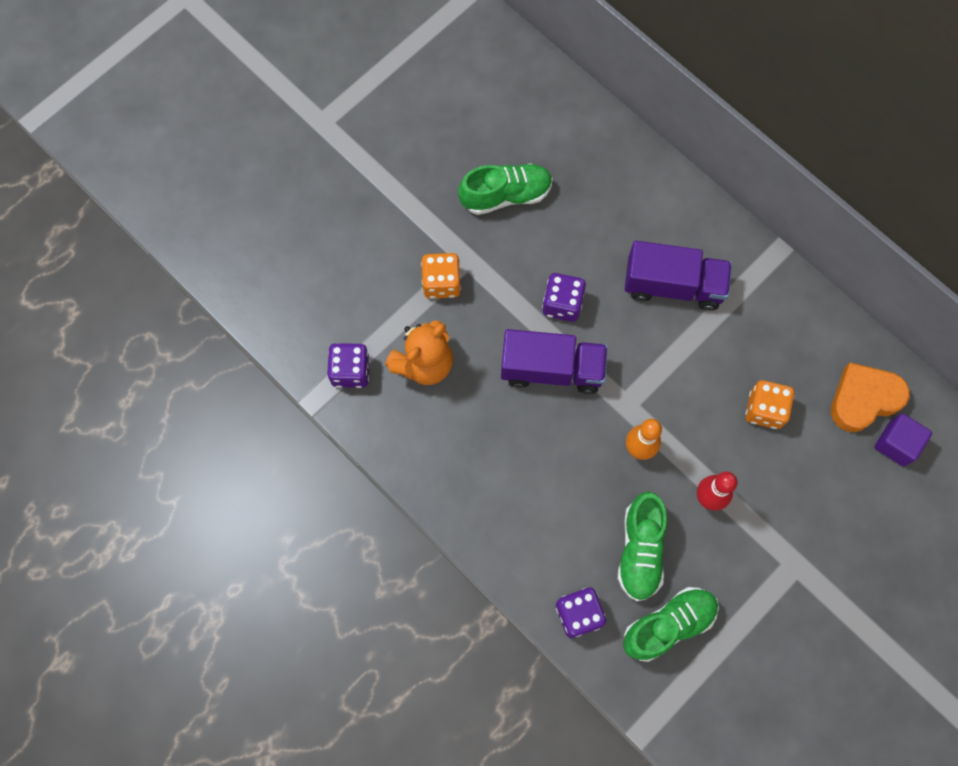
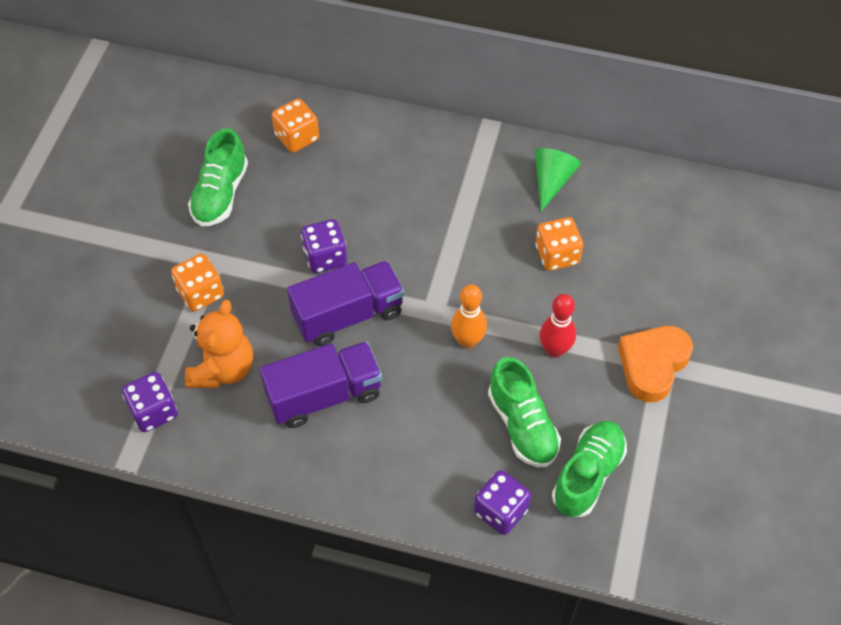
camera: 30 degrees left, 15 degrees down
green shoe [458,163,553,215] -> green shoe turned 150 degrees clockwise [188,128,248,226]
purple truck [625,241,732,311] -> purple truck moved to [260,342,382,428]
orange heart [831,362,910,432] -> orange heart moved to [618,326,693,402]
purple cube [875,414,932,467] -> none
none -> orange dice [272,98,319,153]
none -> green cone [535,148,581,212]

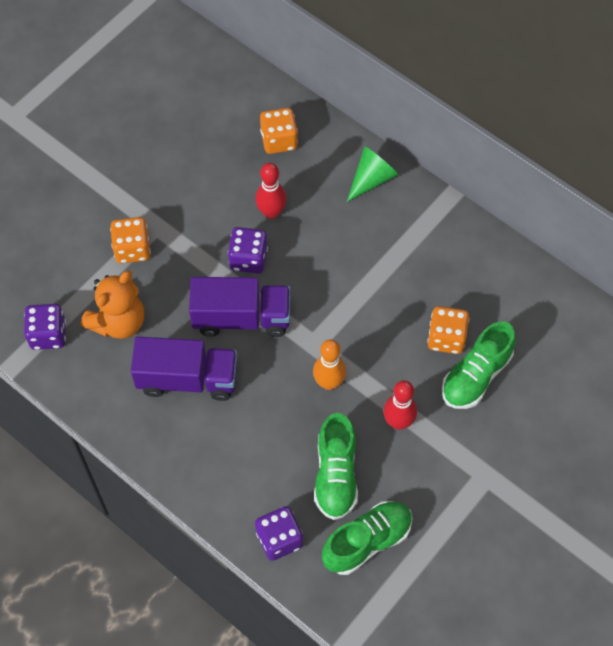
camera: 25 degrees right, 5 degrees up
green shoe [188,128,248,226] -> green shoe moved to [442,321,516,409]
green cone [535,148,581,212] -> green cone moved to [347,146,398,202]
orange heart [618,326,693,402] -> none
none -> red bowling pin [255,163,287,219]

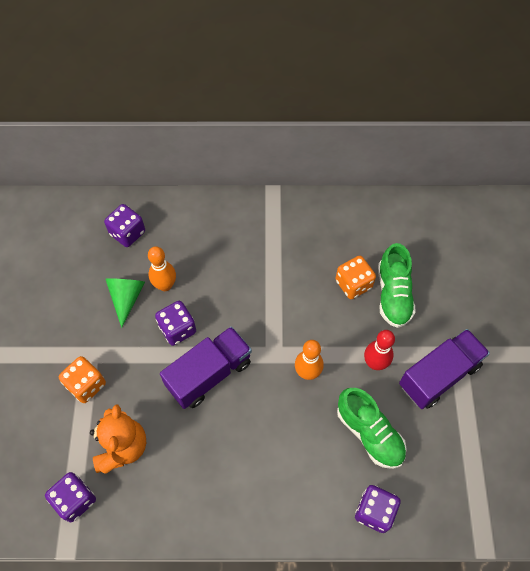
camera: 40 degrees left, 0 degrees up
purple truck [131,337,237,401] -> purple truck moved to [399,329,490,409]
red bowling pin [255,163,287,219] -> orange bowling pin [148,246,176,291]
orange dice [260,108,298,154] -> purple dice [104,204,145,247]
green shoe [322,501,413,575] -> none
green cone [347,146,398,202] -> green cone moved to [106,278,145,328]

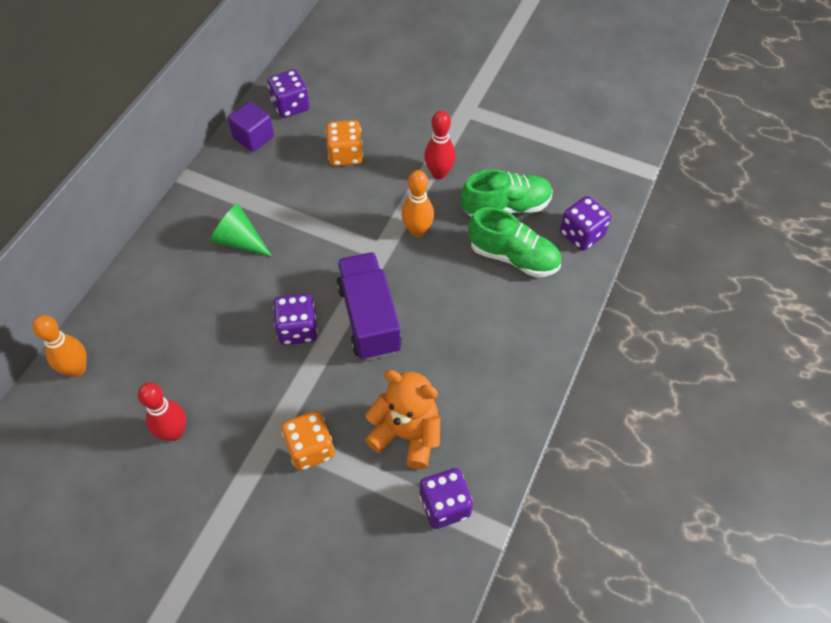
camera: 65 degrees left, 5 degrees down
purple dice [104,204,145,247] -> purple dice moved to [268,70,309,118]
green cone [106,278,145,328] -> green cone moved to [210,203,272,256]
orange bowling pin [148,246,176,291] -> orange bowling pin moved to [32,315,87,377]
green shoe [378,243,416,328] -> green shoe moved to [468,207,561,277]
purple truck [399,329,490,409] -> none
none -> red bowling pin [138,383,186,441]
none -> purple cube [228,102,274,152]

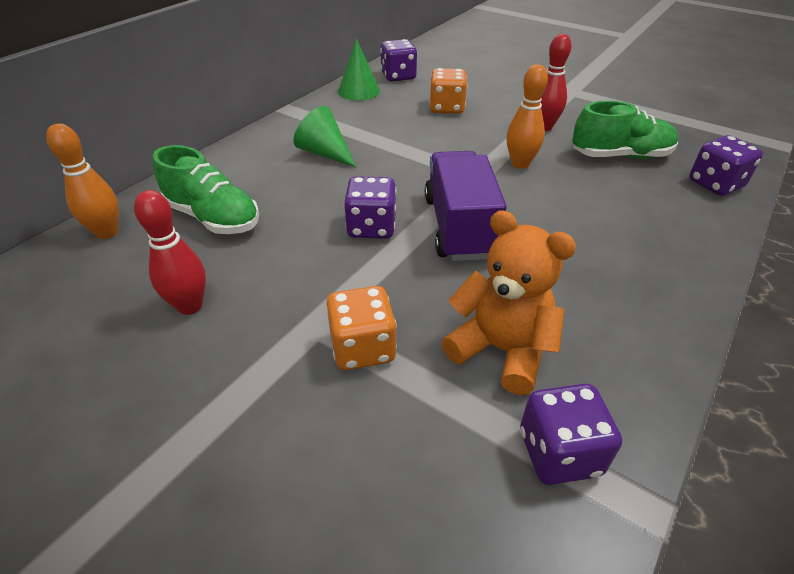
camera: 10 degrees right, 15 degrees down
purple cube [228,102,274,152] -> green cone [338,38,380,100]
green shoe [468,207,561,277] -> green shoe moved to [153,145,259,234]

